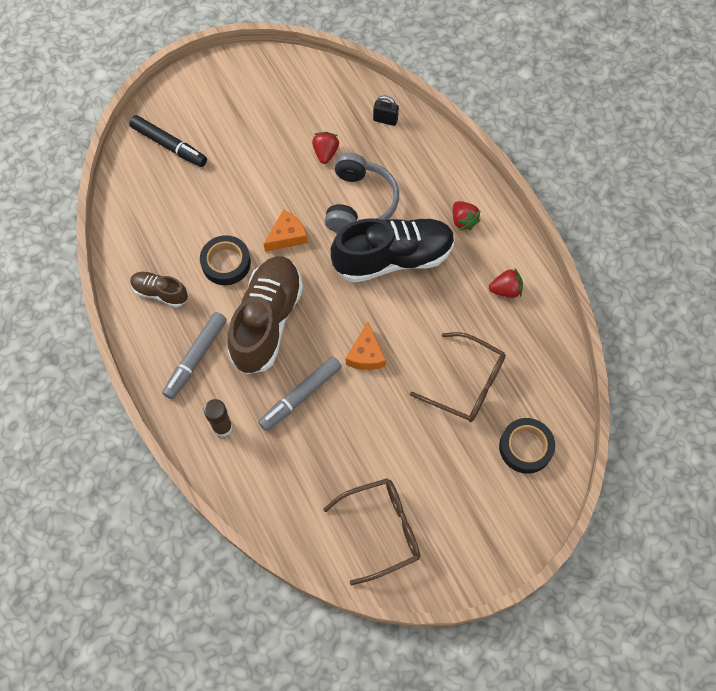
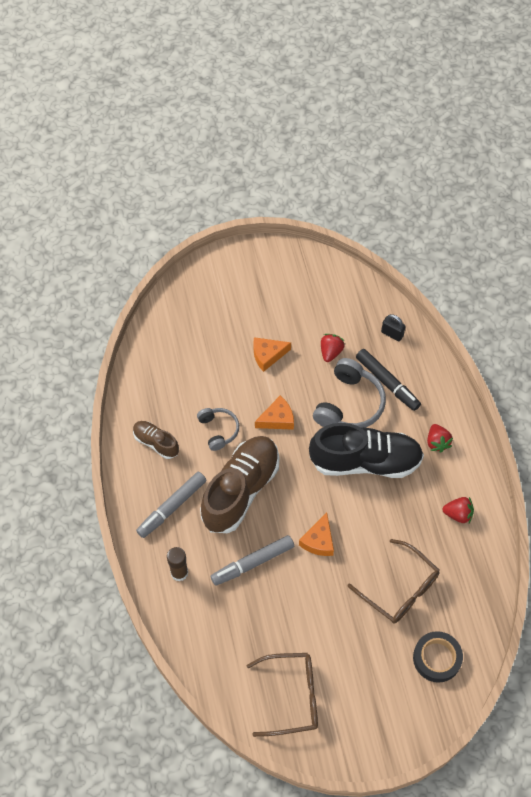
camera: 15 degrees right, 5 degrees down
black marker [129,115,207,167] -> black marker moved to [356,349,421,411]
black tape [200,235,251,285] -> grey headphones [197,408,239,451]
none -> orange cheese [253,337,291,372]

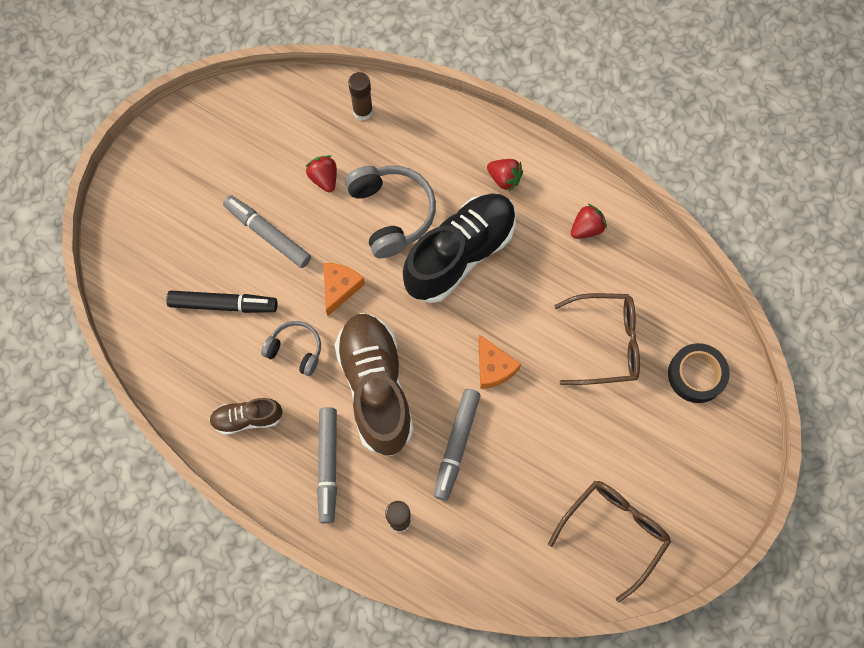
camera: 45 degrees left, 10 degrees up
orange cheese [253,337,291,372] -> grey marker [223,195,311,268]
black marker [356,349,421,411] -> black marker moved to [166,291,277,313]
black padlock [381,314,406,341] -> brown glue stick [348,72,373,121]

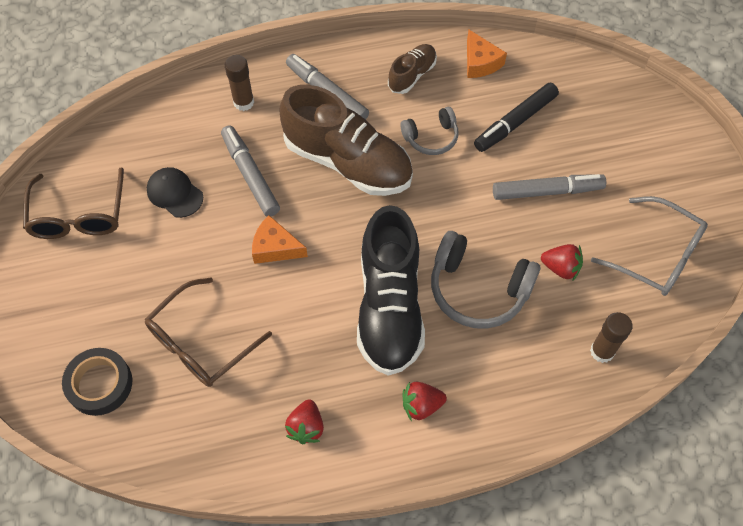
camera: 135 degrees right, 10 degrees down
orange cheese [323,263,365,316] -> orange cheese moved to [467,30,507,78]
none -> black cap [147,167,203,218]
none -> grey glasses [591,196,708,296]

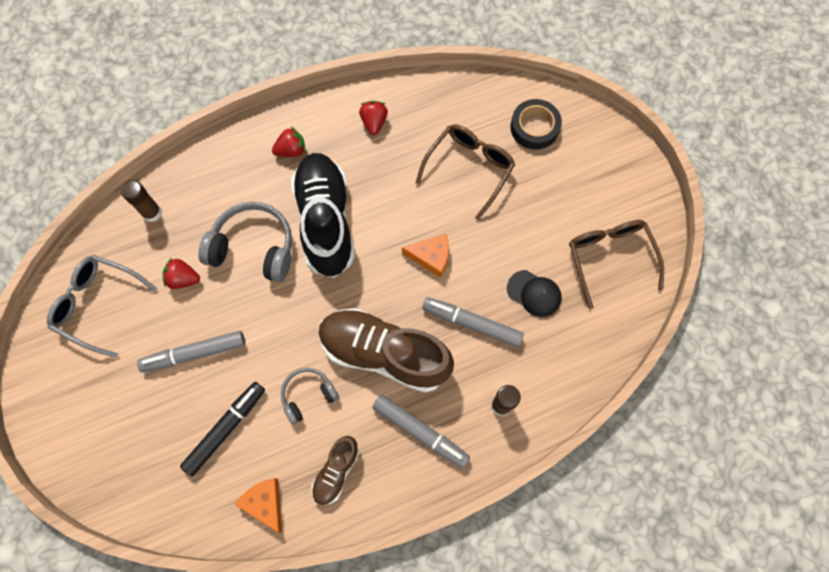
camera: 170 degrees right, 10 degrees up
grey marker [221,125,280,216] -> grey marker turned 150 degrees clockwise [422,297,524,347]

